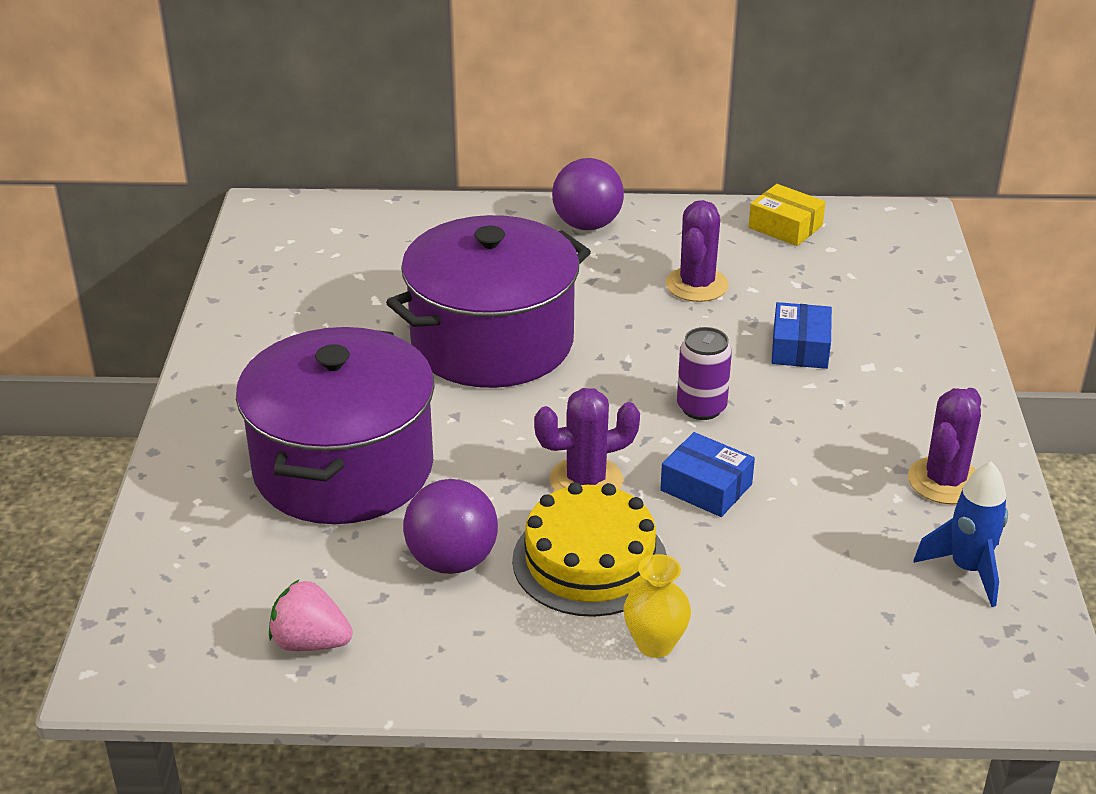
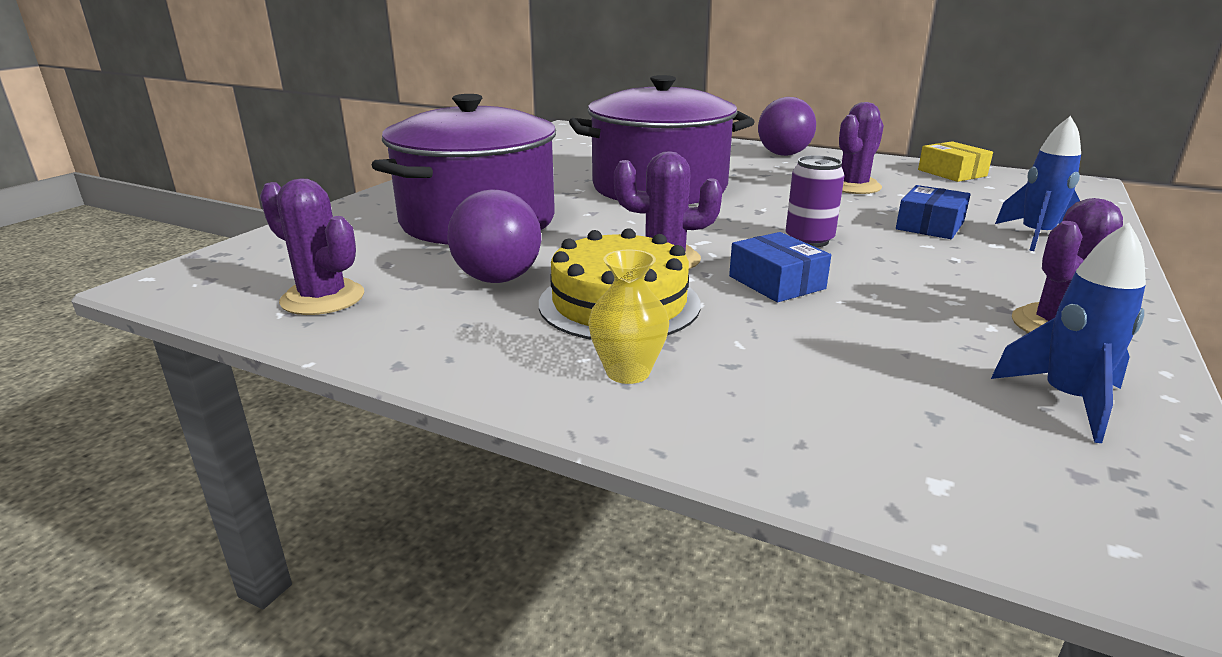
camera: 25 degrees right, 10 degrees down
pink strawberry [269,580,353,651] -> purple cactus [260,178,364,315]
none -> blue rocket [995,116,1081,251]

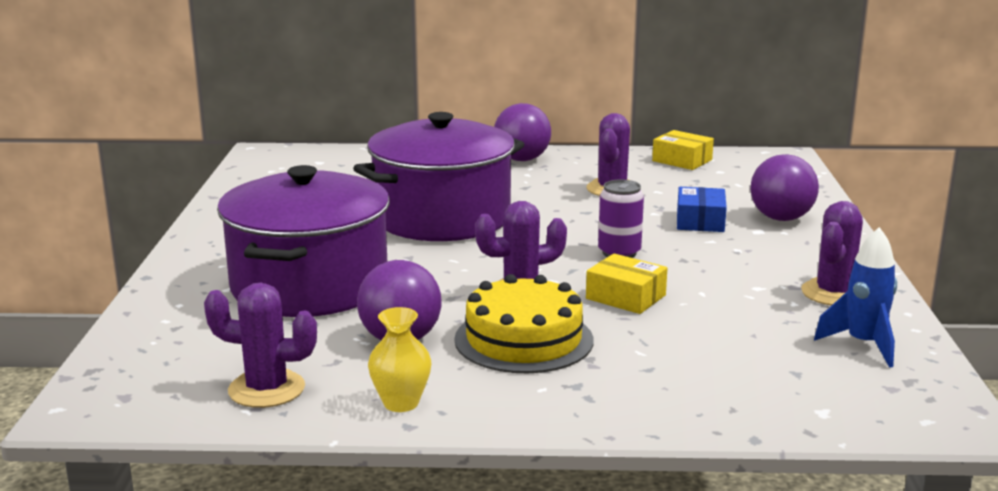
camera: 25 degrees left, 5 degrees down
yellow vase [588,249,669,384] -> yellow vase moved to [368,307,431,412]
blue box [729,232,831,302] -> yellow box [586,253,667,314]
blue rocket [995,116,1081,251] -> purple ball [750,154,819,221]

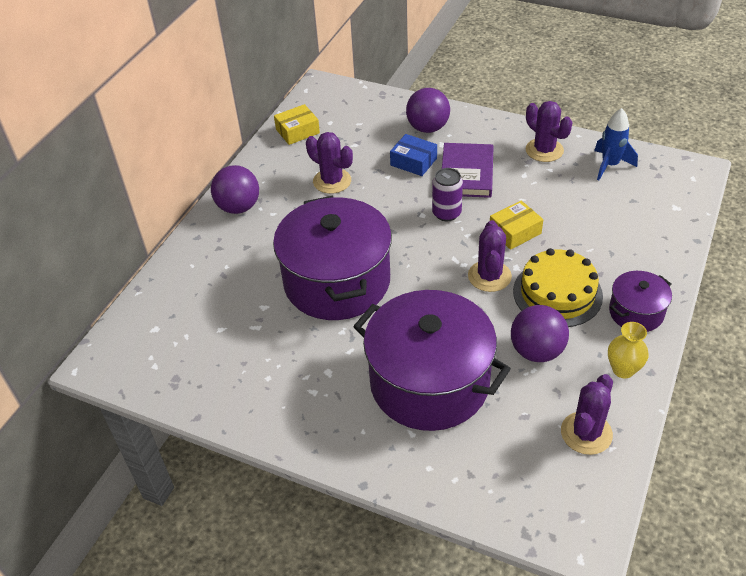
camera: 65 degrees left, 25 degrees up
none -> purple book [442,143,494,198]
none -> purple pot [609,271,672,332]

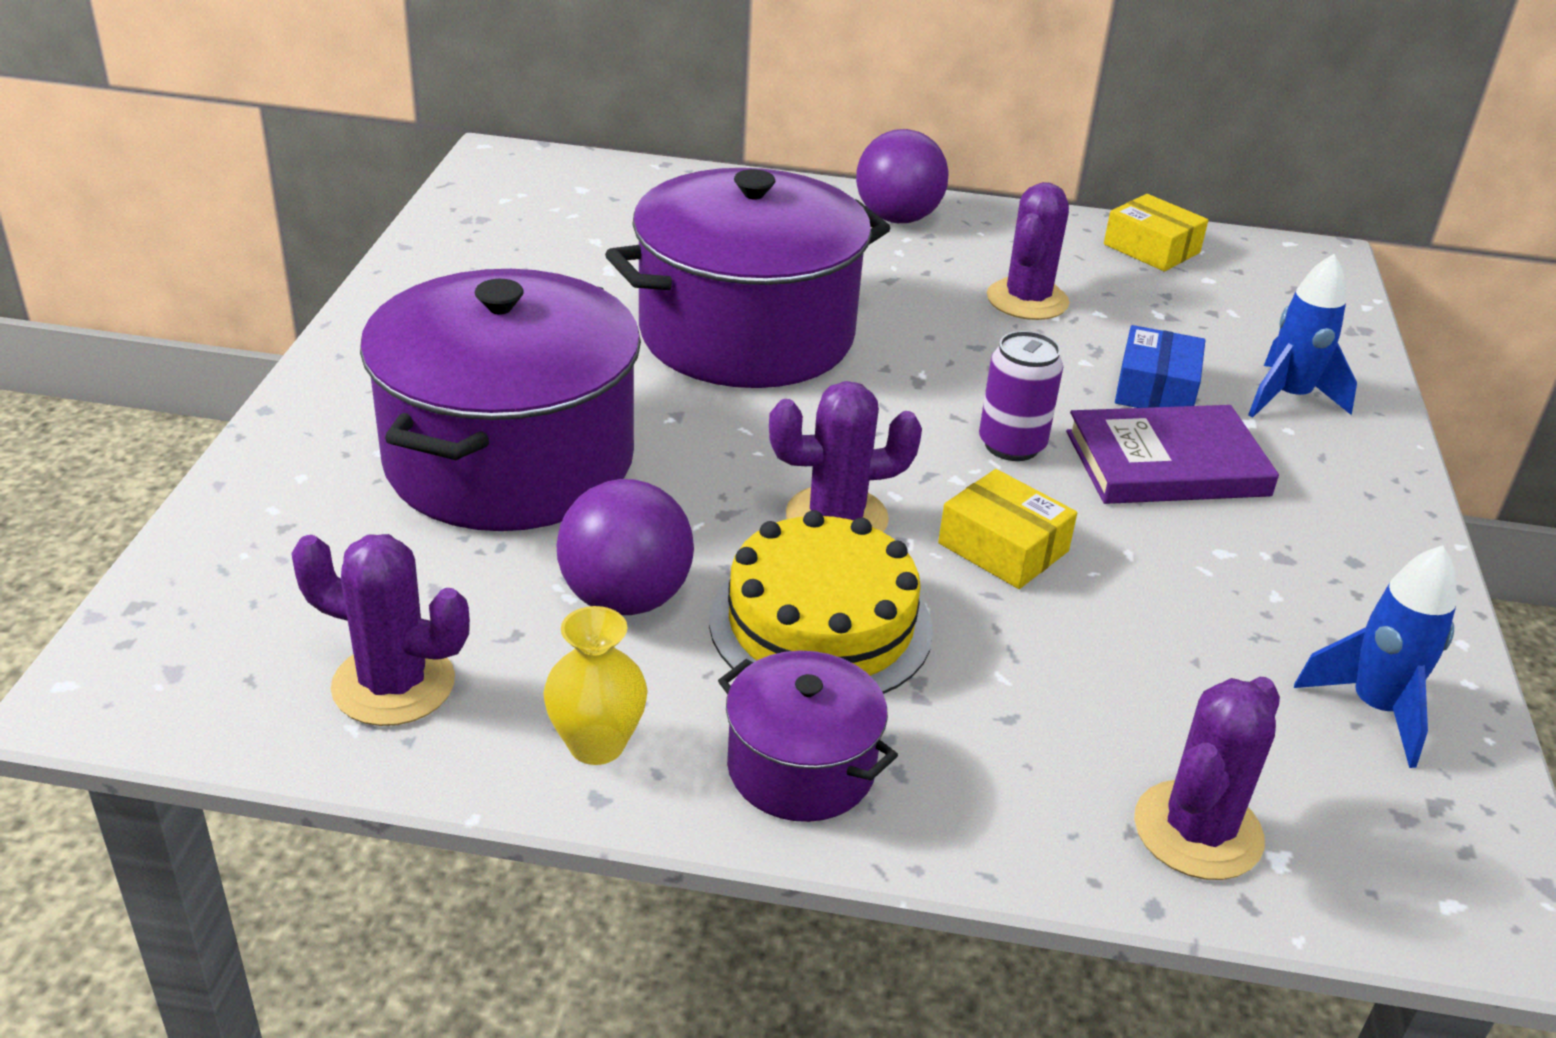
camera: 70 degrees right, 10 degrees down
purple ball [406,88,450,133] -> blue rocket [1248,254,1357,418]
purple cactus [525,101,572,162] -> purple cactus moved to [1134,677,1280,880]

